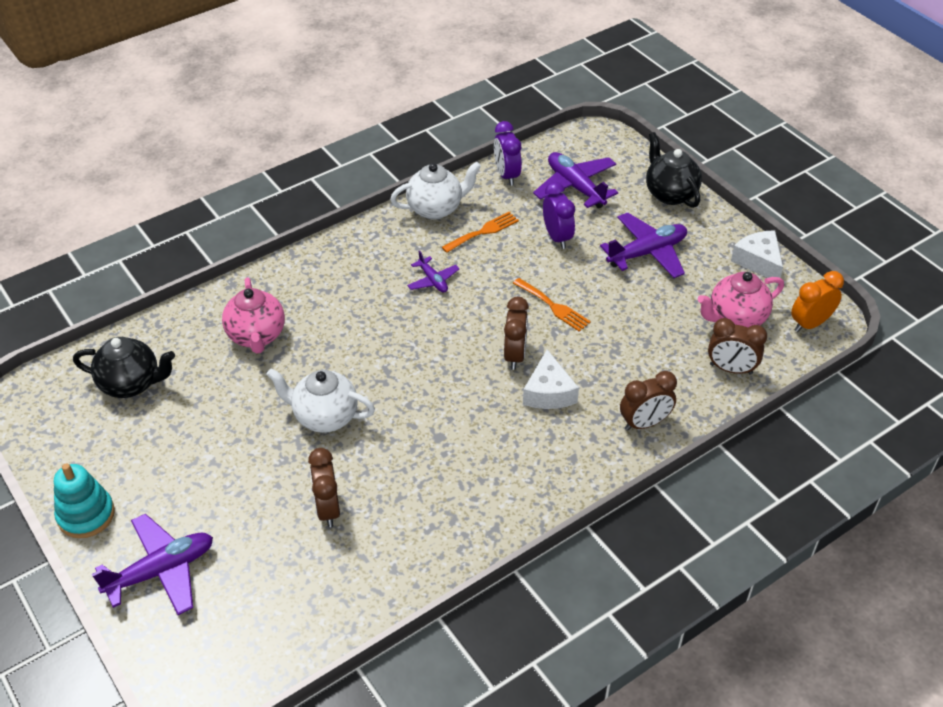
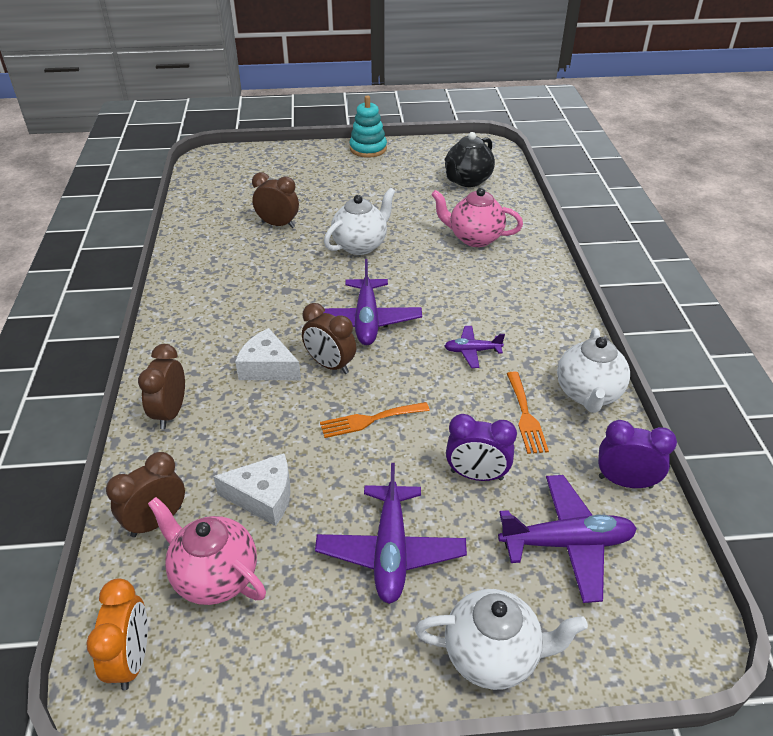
camera: 120 degrees right, 5 degrees down
purple plane [92,514,213,615] -> purple plane moved to [323,259,422,345]
black teapot [646,132,702,208] -> white teapot [415,589,588,690]
pink teapot [698,272,784,327] -> pink teapot turned 60 degrees counterclockwise [148,497,266,605]
white cheese [731,230,783,278] -> white cheese moved to [213,453,290,526]

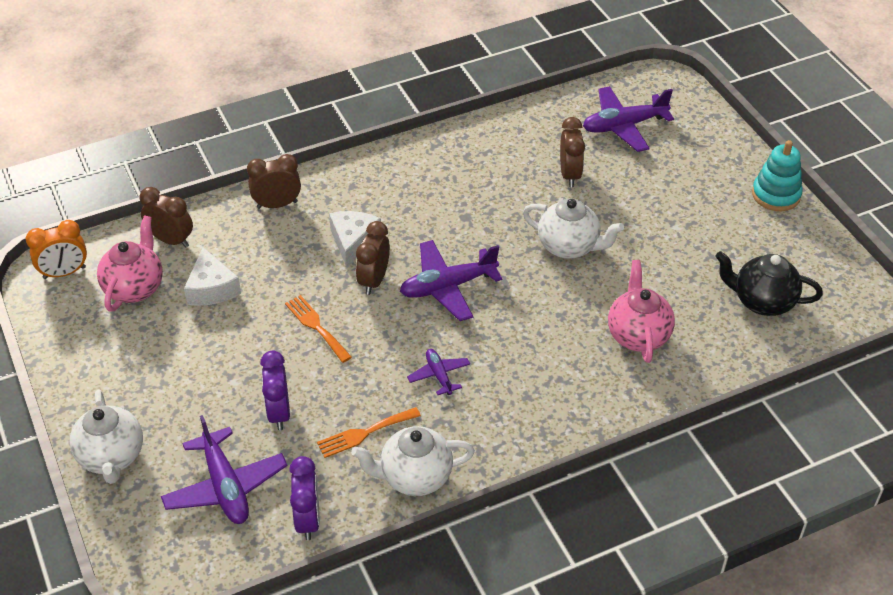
camera: 70 degrees right, 5 degrees up
purple plane [315,463,467,604] -> purple plane moved to [583,86,674,152]

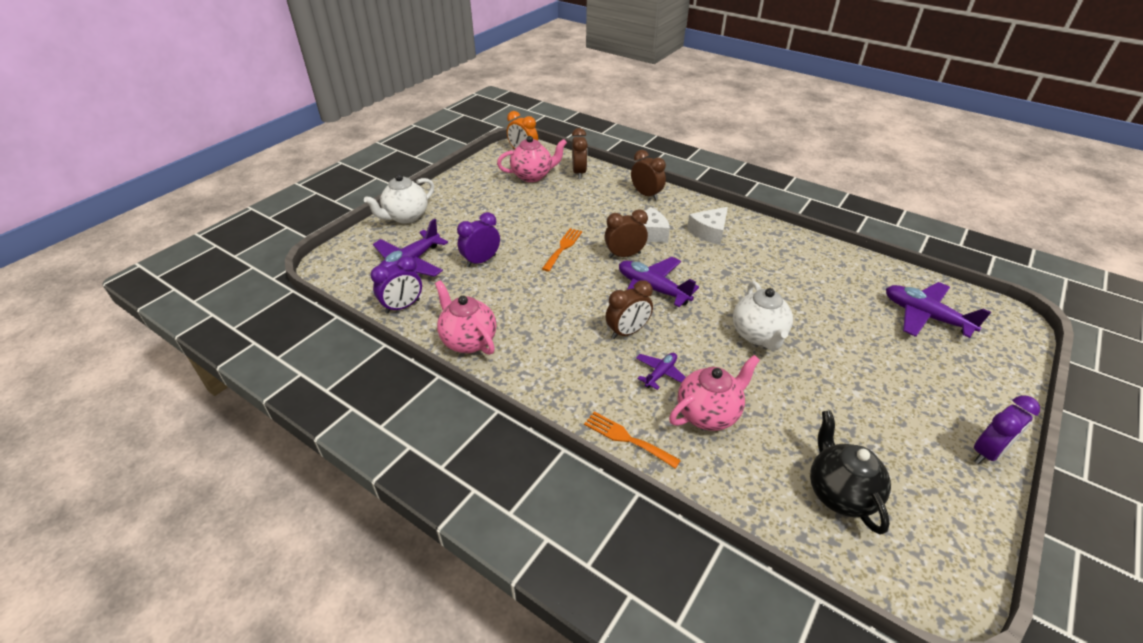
camera: 60 degrees right, 5 degrees down
white cheese [184,247,241,306] -> white cheese moved to [687,207,728,245]
orange fork [317,407,421,458] -> orange fork moved to [584,412,681,469]
white teapot [351,426,475,496] -> pink teapot [435,280,496,355]
purple plane [407,349,470,395] -> purple plane moved to [636,353,686,390]
brown clock [560,117,585,187] -> brown clock moved to [605,280,653,339]
turquoise stacking toy [752,140,803,211] -> purple clock [974,395,1040,464]

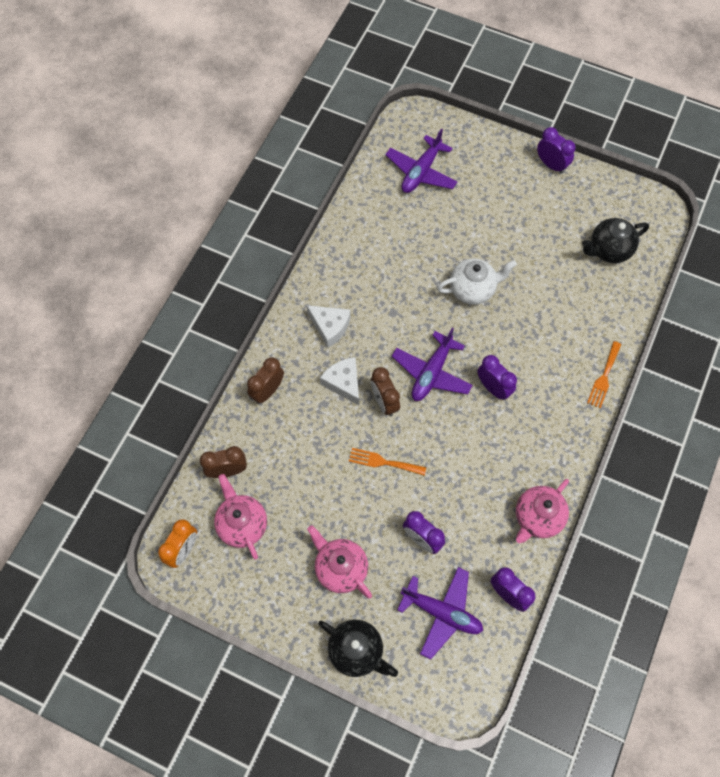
camera: 100 degrees left, 25 degrees up
white teapot [364,174,434,224] -> black teapot [318,620,398,677]
brown clock [605,280,653,339] -> purple clock [477,355,517,400]
purple plane [636,353,686,390] -> none
pink teapot [669,355,760,431] -> pink teapot moved to [307,525,372,598]

